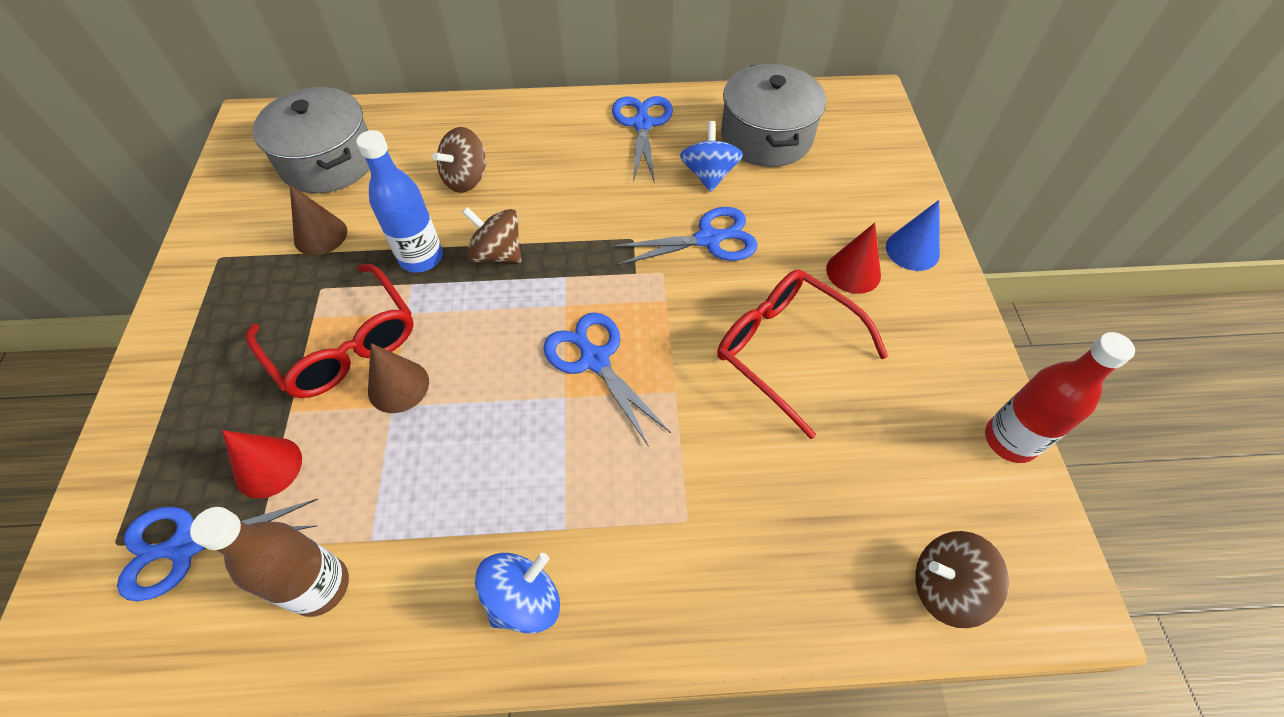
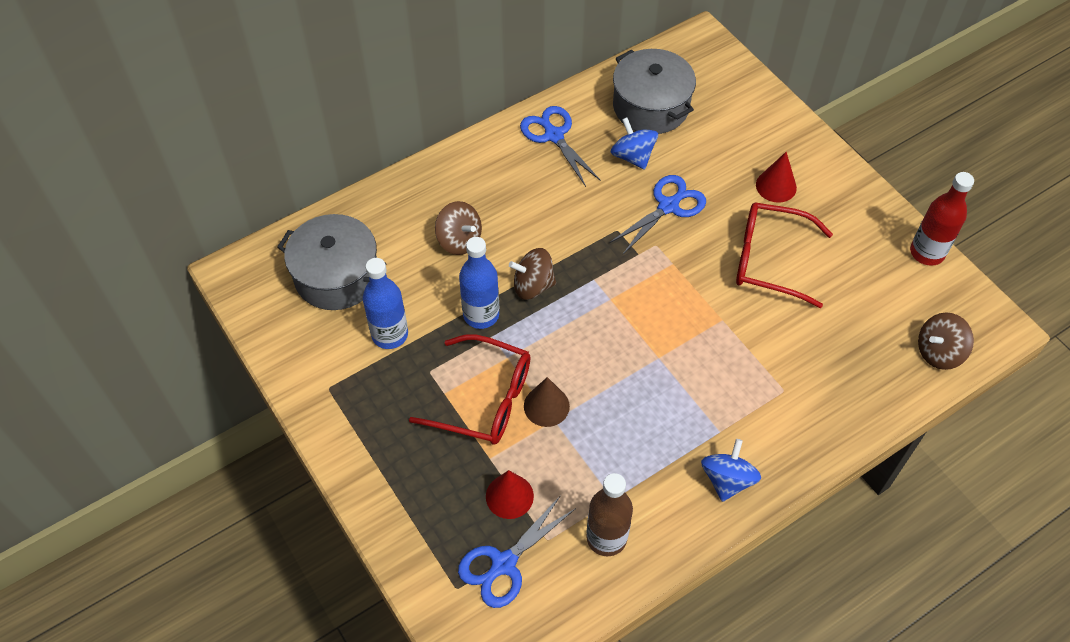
camera: 30 degrees left, 0 degrees up
brown cone [290,185,347,255] -> blue bottle [363,258,408,349]
brown spinning top [433,127,486,193] -> brown spinning top turned 60 degrees counterclockwise [435,201,482,255]
blue scissors [543,312,671,447] -> none
blue cone [886,200,940,271] -> none

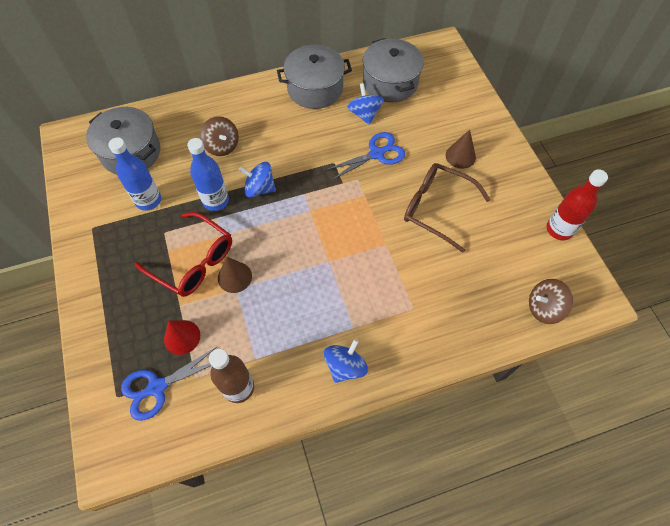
camera: 15 degrees right, 5 degrees up
brown spinning top [509,248,556,300] -> blue spinning top [239,162,276,197]
blue scissors [520,106,601,187] -> grey pot [277,45,352,109]
red glasses [736,202,833,308] -> brown glasses [404,163,491,253]
red cone [756,152,797,203] -> brown cone [445,130,476,169]

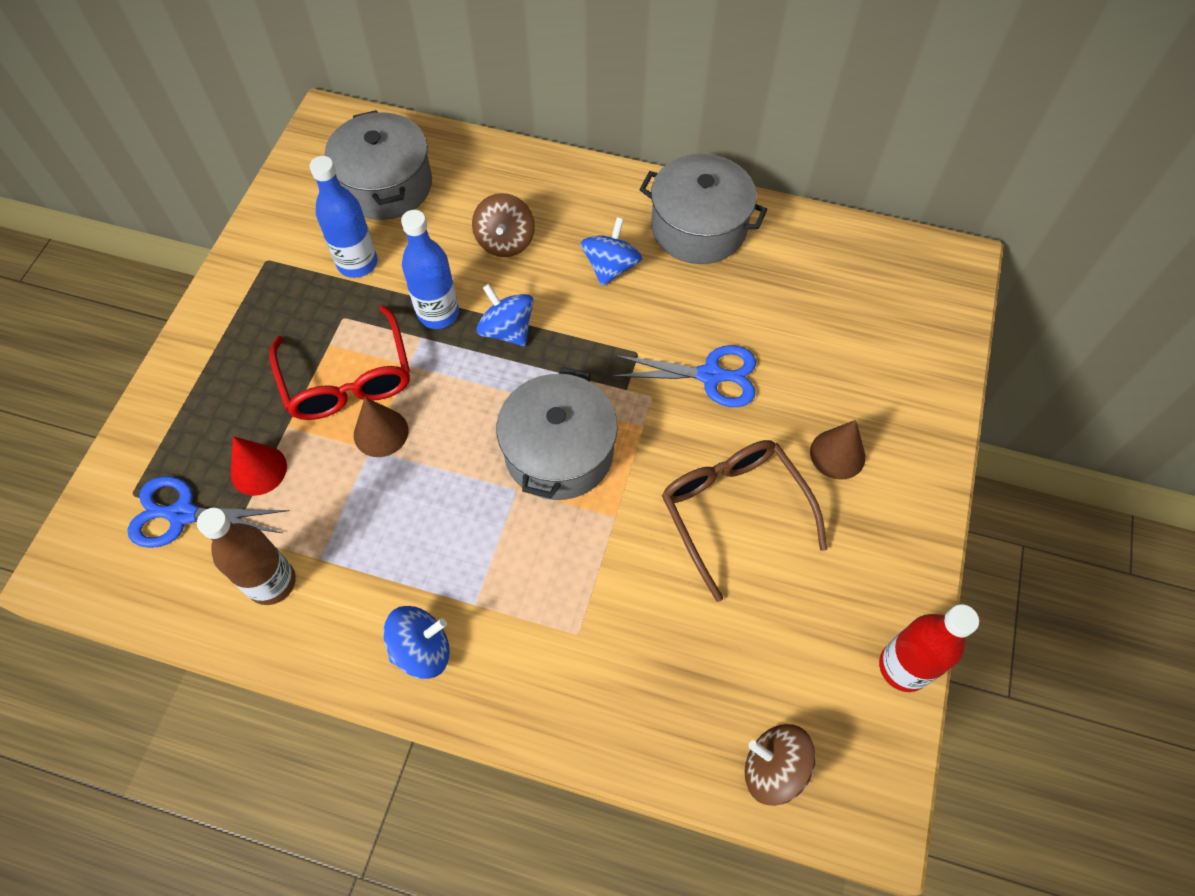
camera: 35 degrees right, 0 degrees up
blue spinning top [347,83,384,125] -> blue spinning top moved to [581,217,642,286]
grey pot [363,38,424,103] -> grey pot moved to [496,367,618,500]

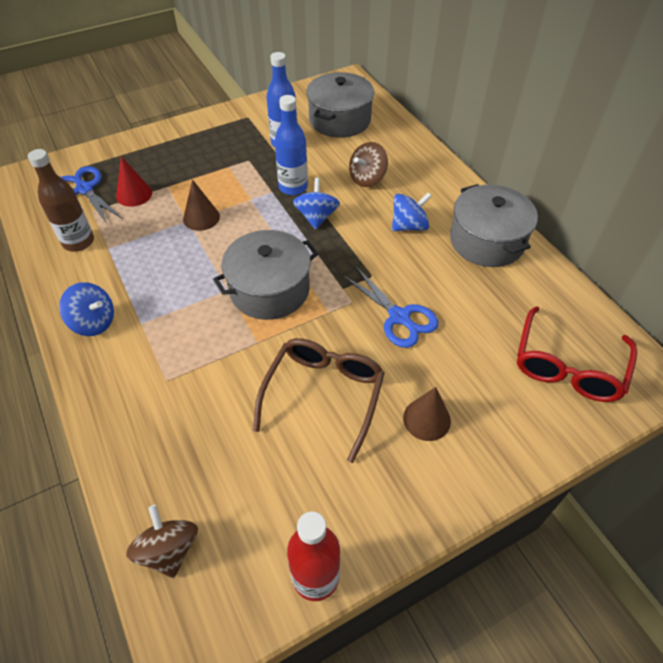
camera: 45 degrees right, 10 degrees down
red glasses [269,305,410,420] -> red glasses moved to [517,306,637,402]

